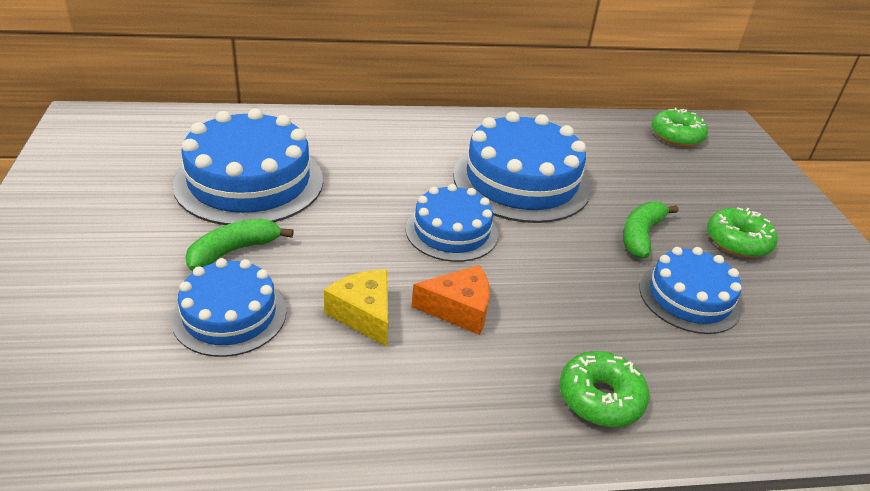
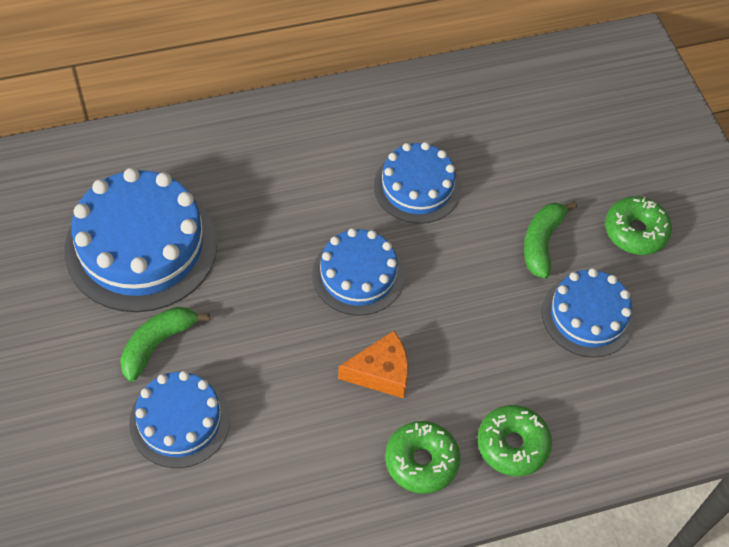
camera: 10 degrees left, 20 degrees up
yellow cheese [324,269,388,347] -> none
blue cake [453,111,591,223] -> blue cake [374,142,461,224], size x0.61
green donut [652,108,708,147] -> green donut moved to [385,421,460,494]

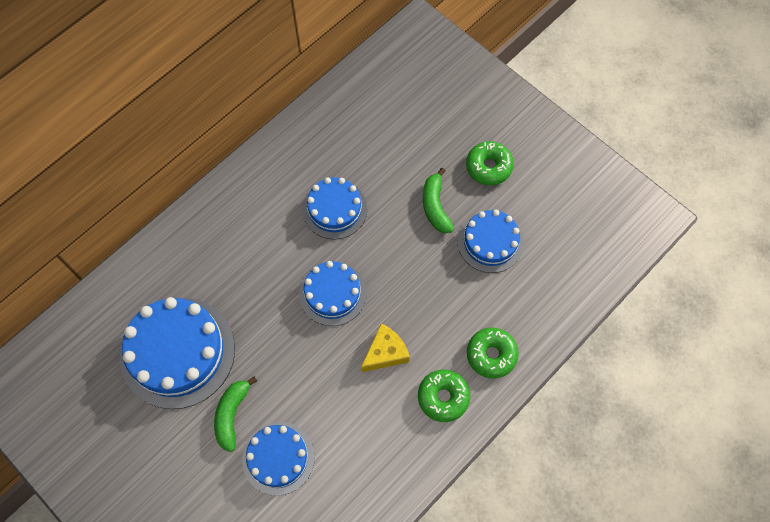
camera: 25 degrees left, 10 degrees up
orange cheese [338,331,408,399] -> yellow cheese [361,323,410,372]

